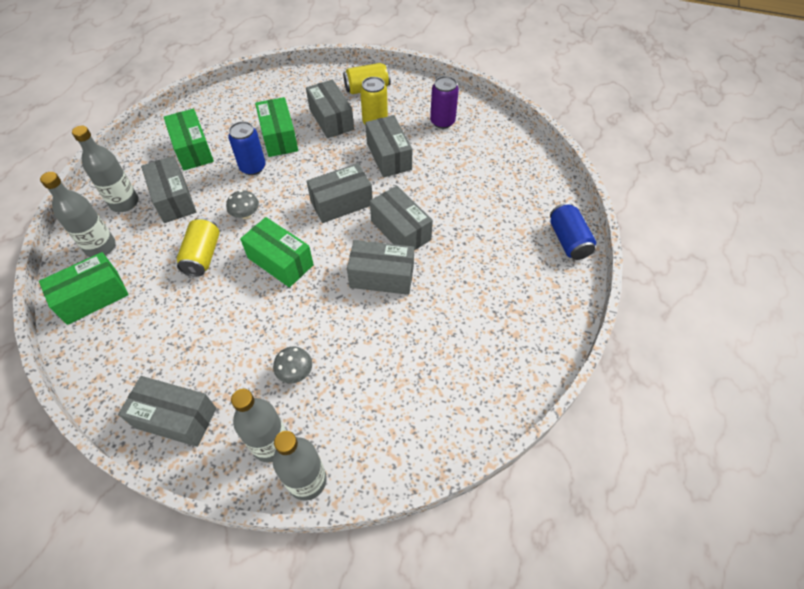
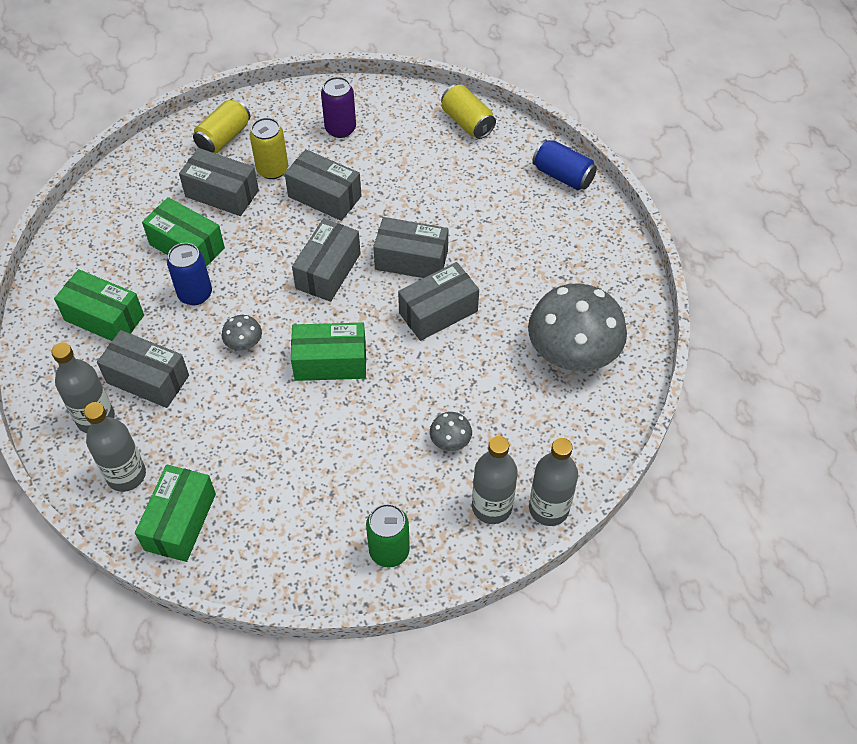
camera: 40 degrees left, 0 degrees up
grey box [118,376,216,447] -> green can [366,504,410,568]
yellow can [177,218,220,277] -> yellow can moved to [441,85,496,139]
none -> grey mushroom [528,283,627,371]

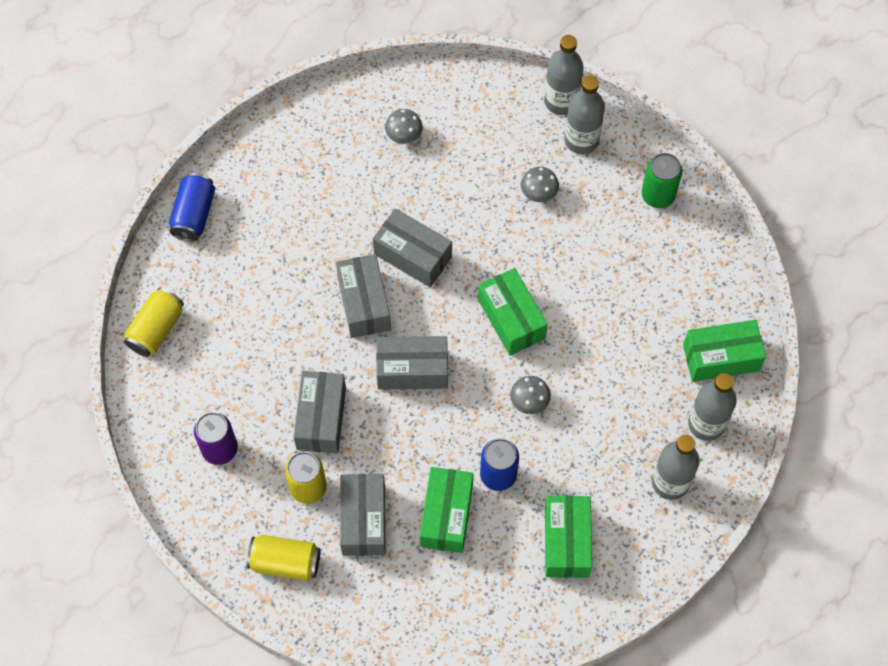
camera: 115 degrees left, 10 degrees up
grey box [97,330,189,408] -> none
grey mushroom [528,283,627,371] -> grey mushroom [385,109,423,144], size x0.42

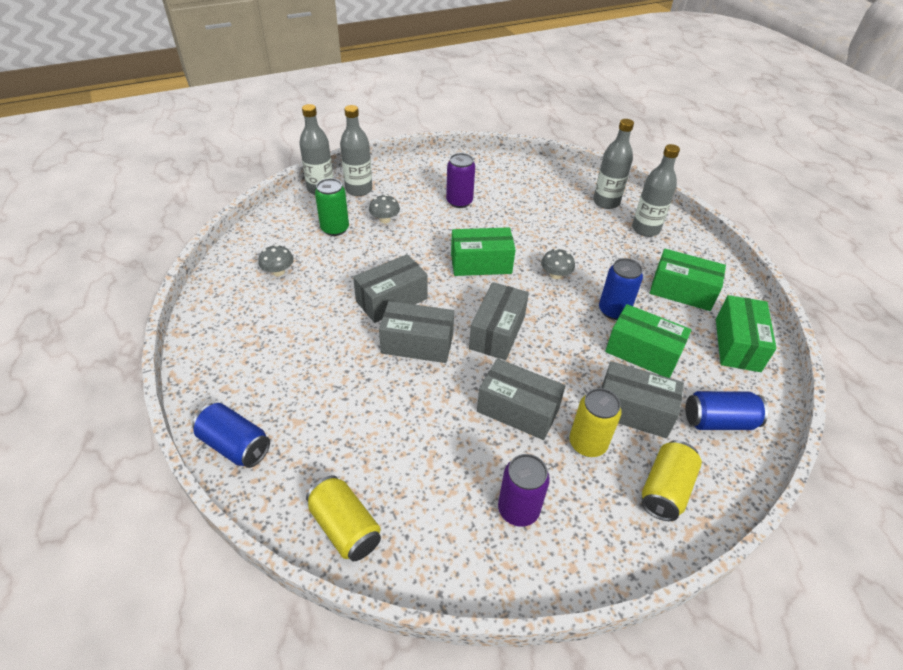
camera: 70 degrees left, 20 degrees down
green can [641,153,682,208] -> green can moved to [315,178,349,236]
green box [683,320,766,382] -> green box moved to [716,295,777,372]
none -> purple can [446,153,475,208]
none -> blue can [686,391,768,430]

